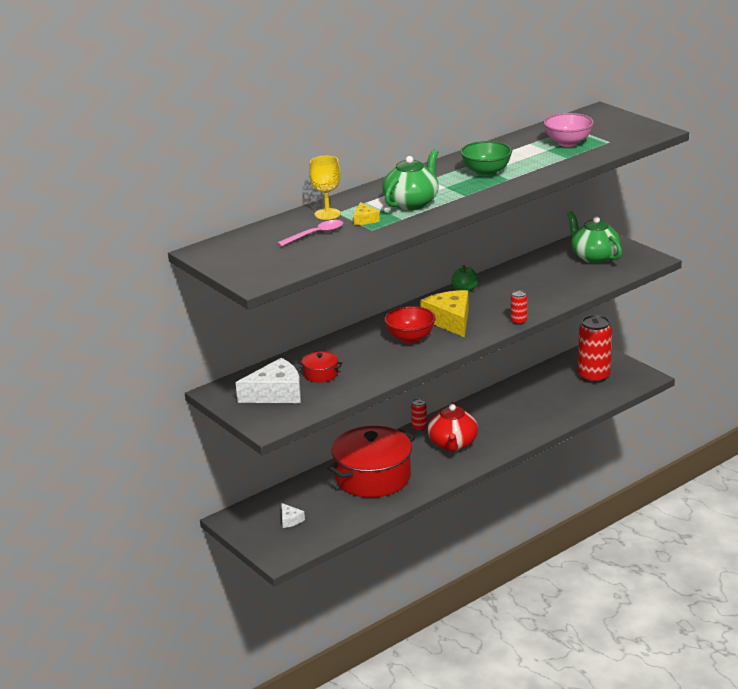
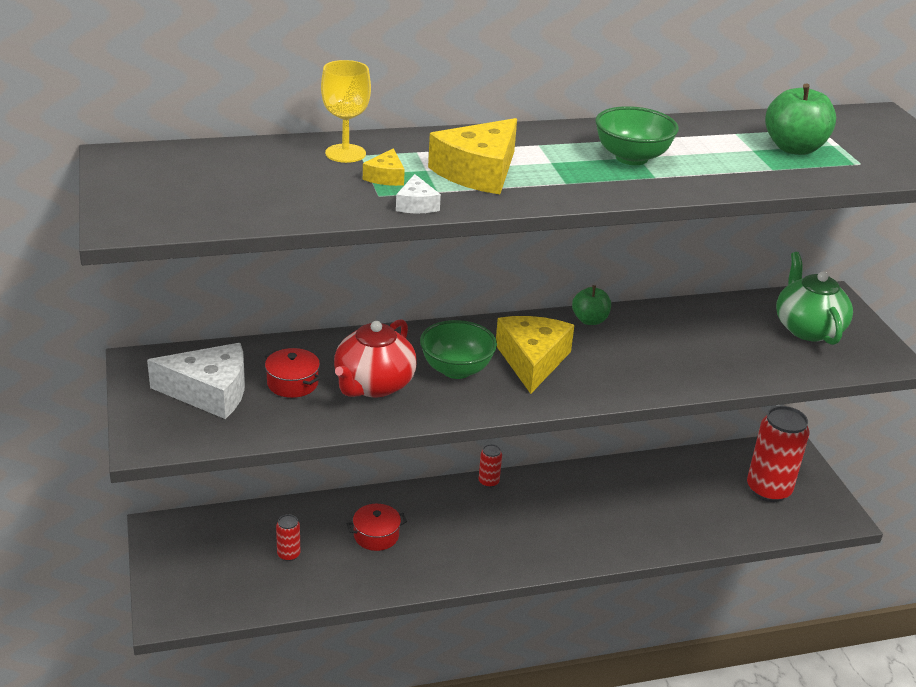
camera: 20 degrees right, 5 degrees up
pink spoon [277,220,343,246] -> none
white cheese [281,503,305,528] -> white cheese moved to [396,174,441,213]
red pot [327,426,415,498] -> red pot [346,504,407,551], size x0.42
green teapot [382,149,439,210] -> yellow cheese [428,118,517,194]
red bowl [384,306,436,344] -> green bowl [420,320,497,379]
red teapot [428,402,478,452] -> red teapot moved to [334,319,417,397]
red can [511,290,527,325] -> red can moved to [276,514,300,561]
pink bowl [544,113,594,147] -> green apple [765,83,836,155]

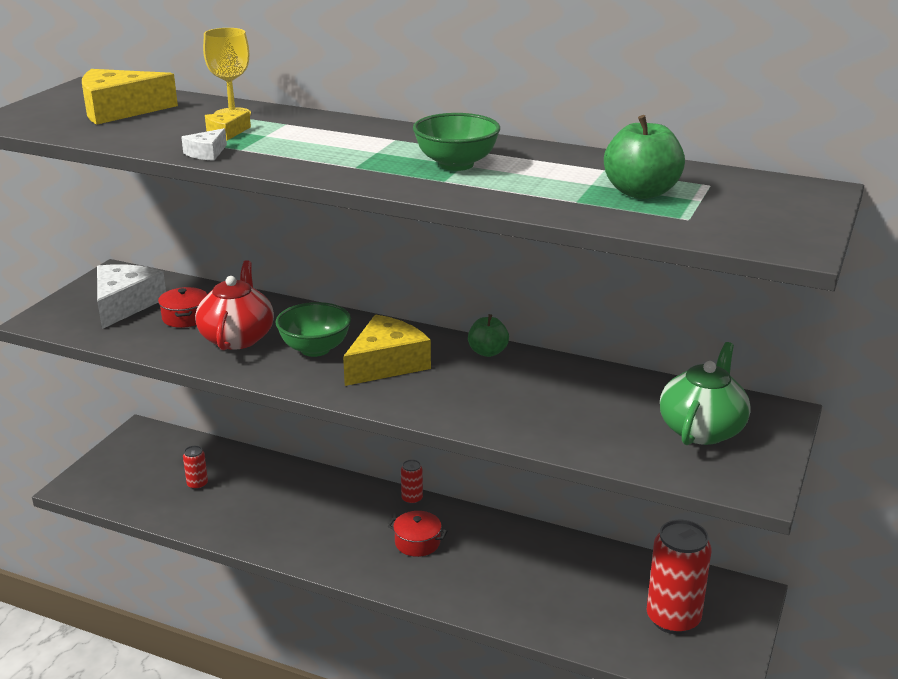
camera: 40 degrees right, 5 degrees down
white cheese [147,343,245,419] -> white cheese turned 120 degrees counterclockwise [97,264,166,329]
red teapot [334,319,417,397] -> red teapot turned 120 degrees clockwise [195,260,274,350]
red pot [346,504,407,551] -> red pot moved to [388,511,447,557]
yellow cheese [428,118,517,194] -> yellow cheese moved to [82,69,178,125]

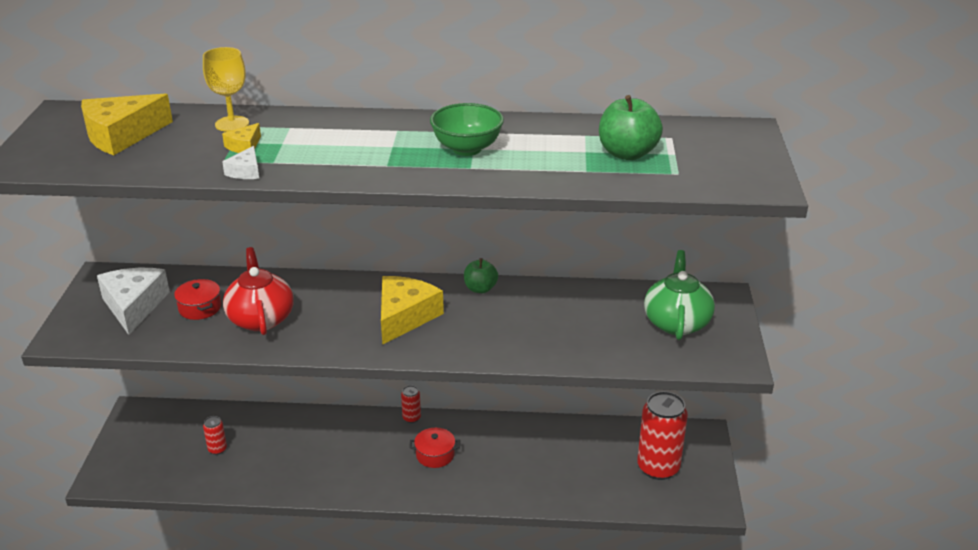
camera: 20 degrees left, 5 degrees up
green bowl [276,302,351,357] -> none

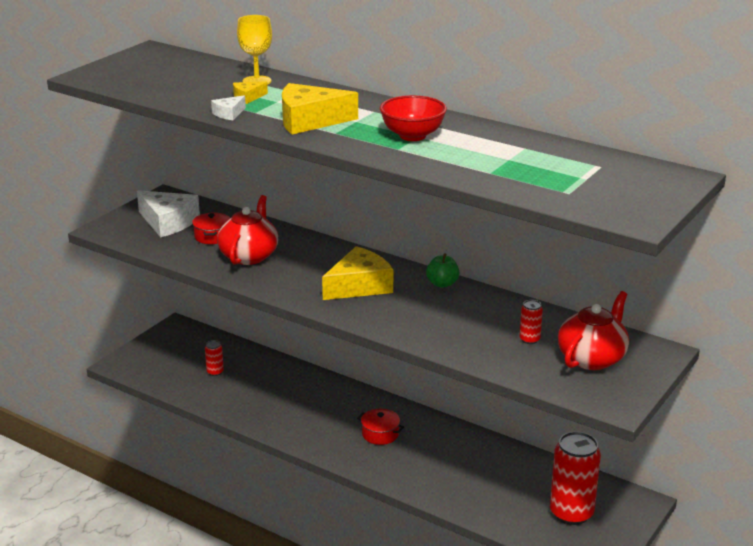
camera: 30 degrees right, 5 degrees down
yellow cheese [81,94,173,155] -> yellow cheese moved to [282,83,358,134]
white cheese [97,268,170,335] -> white cheese turned 105 degrees clockwise [137,190,200,237]
red can [401,385,421,423] -> red can moved to [519,300,543,344]
green bowl [430,103,504,156] -> red bowl [380,95,447,141]
green apple [599,95,663,160] -> none
green teapot [644,250,715,340] -> red teapot [558,291,629,370]

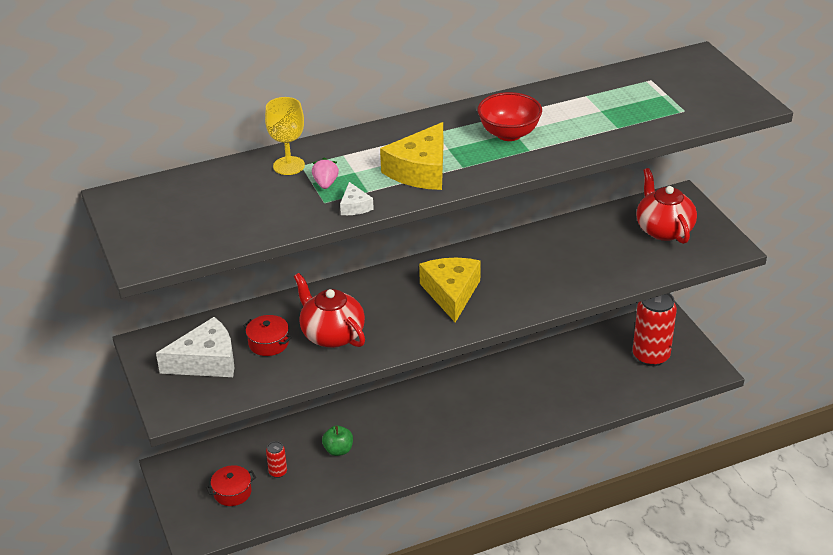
camera: 55 degrees left, 10 degrees up
yellow cheese [233,81,268,104] -> pink strawberry [312,158,339,189]
red pot [357,409,404,445] -> red pot moved to [206,465,256,506]
green apple [426,253,460,288] -> green apple moved to [322,426,353,456]
red can [519,300,543,344] -> none

